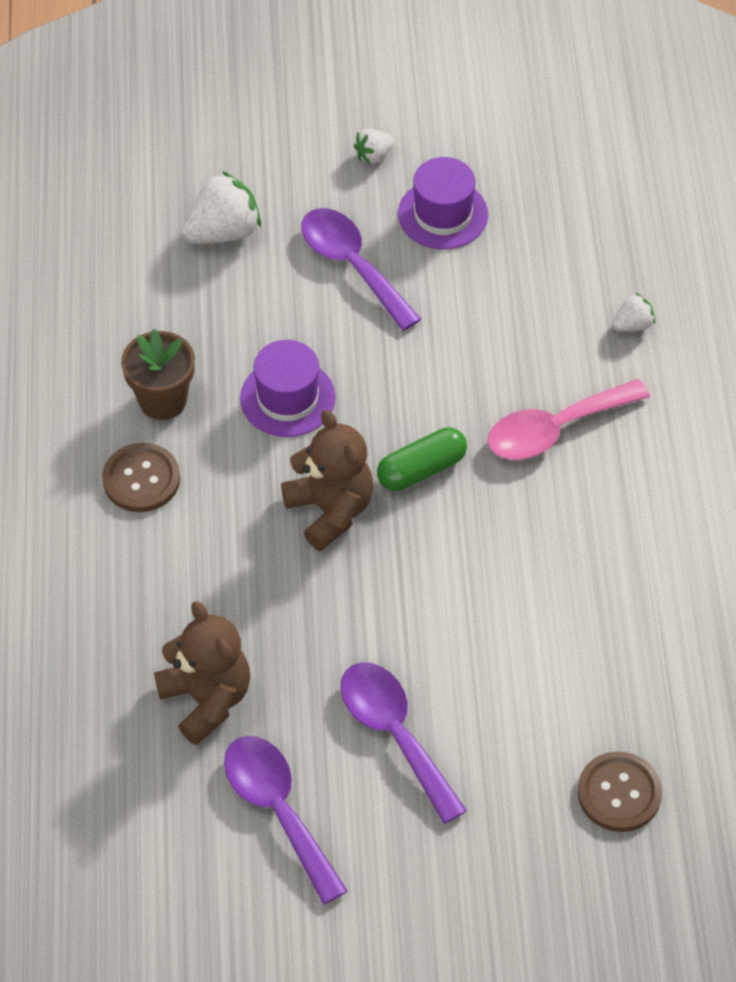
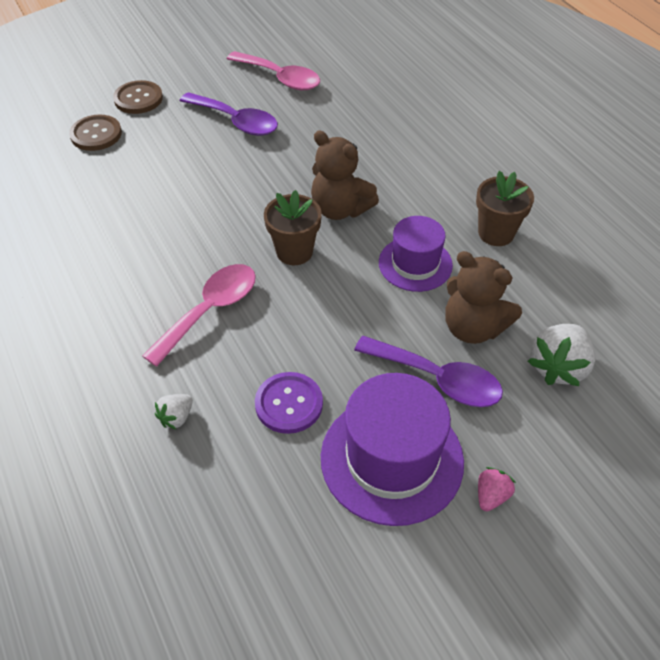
camera: 155 degrees right, 5 degrees down
brown button [102,443,180,512] -> brown button moved to [113,80,163,114]
brown teddy bear [154,601,250,745] -> brown teddy bear moved to [445,251,522,344]
purple spoon [224,736,347,905] -> pink spoon [227,51,320,90]
white strawberry [354,129,394,165] -> pink strawberry [478,467,516,511]
green capsule [377,427,467,491] -> brown flower pot [264,190,322,265]
purple hat [398,157,488,249] -> purple hat [321,373,464,526], size x1.59
none -> purple button [255,372,323,434]

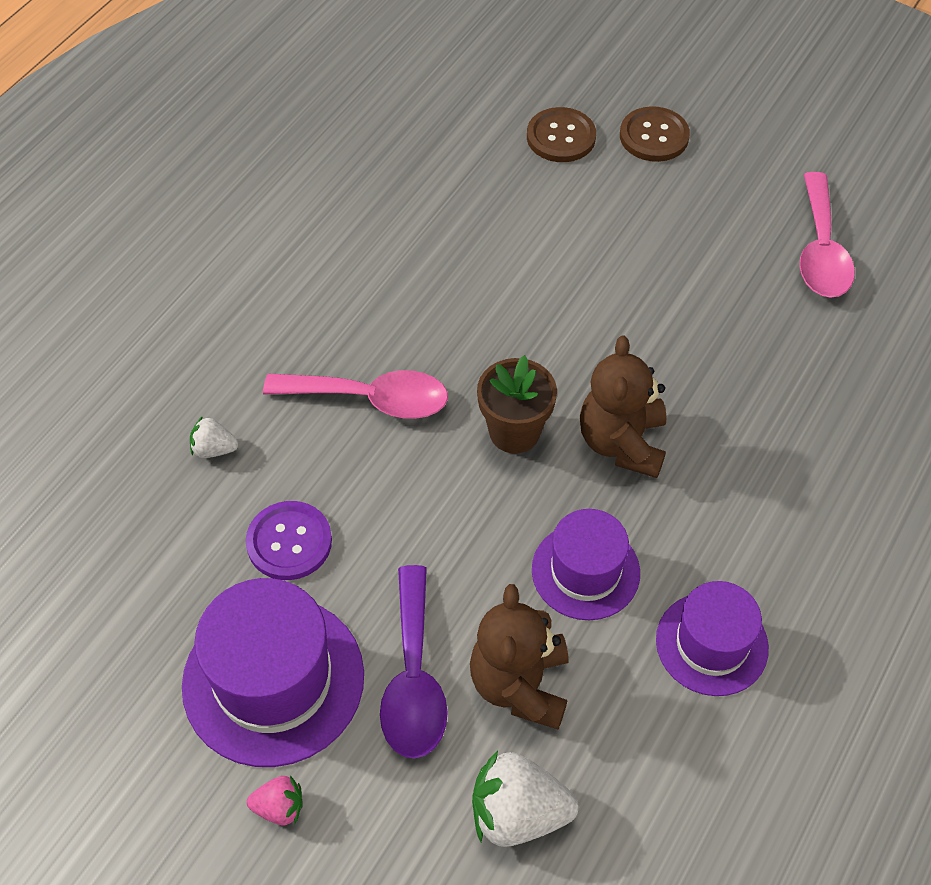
camera: 60 degrees right, 5 degrees up
purple spoon [180,92,278,136] -> none
brown flower pot [476,171,534,246] -> purple hat [656,581,769,696]

